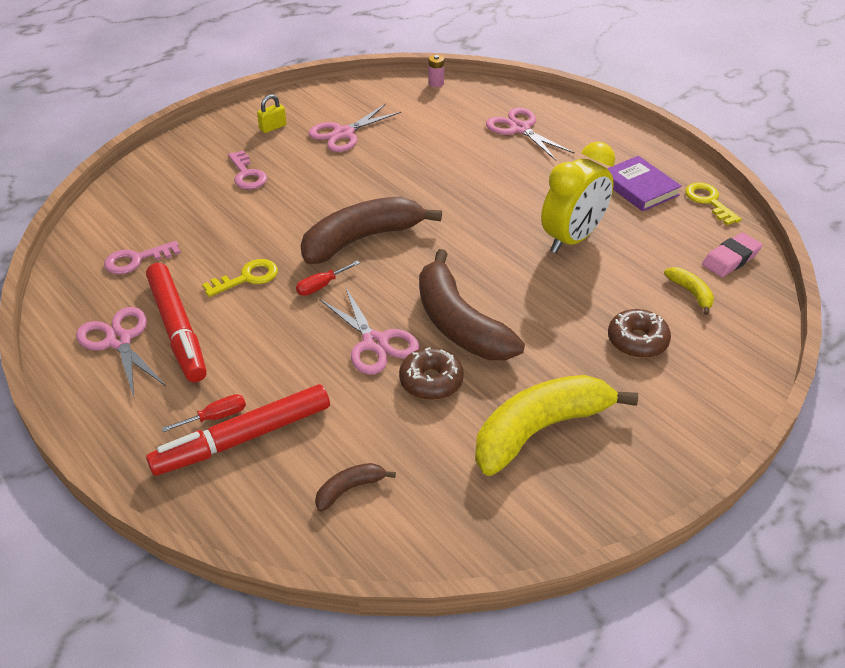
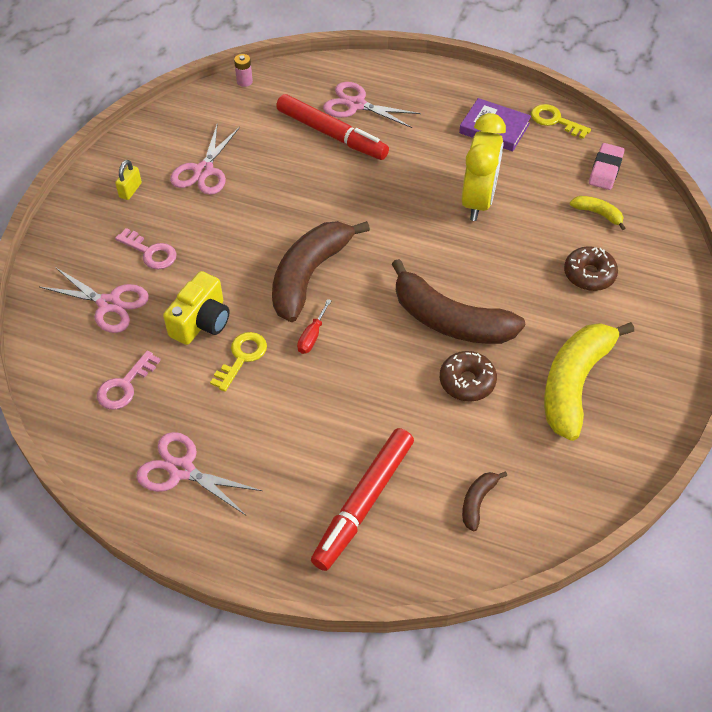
camera: 30 degrees left, 10 degrees up
red marker [146,263,207,383] -> red marker moved to [276,94,389,160]
red screwdriver [162,394,246,432] -> none
pink scissors [319,287,419,375] -> pink scissors moved to [39,267,149,333]
none -> yellow camera [163,271,230,345]

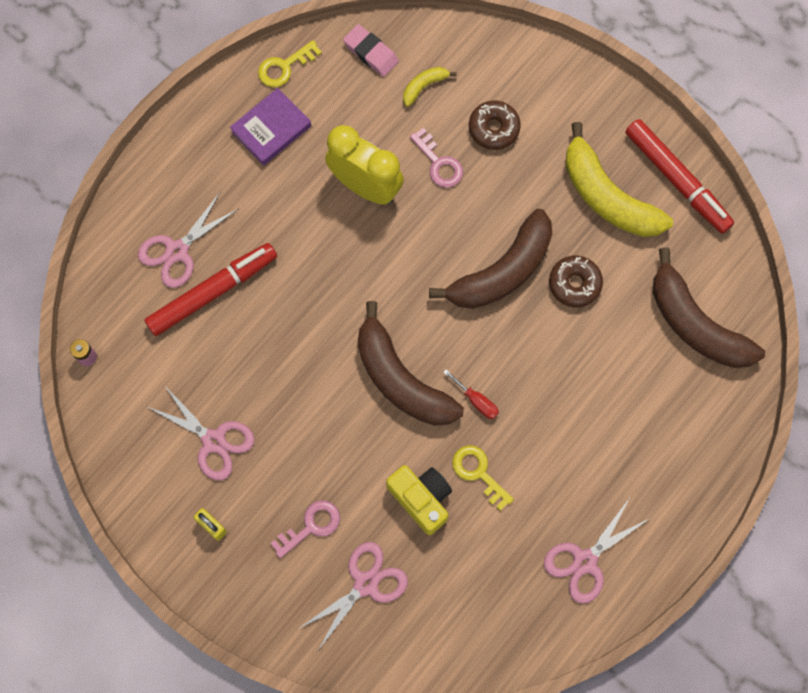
camera: 70 degrees left, 20 degrees up
pink key [97,350,161,409] -> pink key moved to [410,128,463,188]
red marker [311,428,414,571] -> red marker moved to [625,119,734,233]
brown banana [462,471,507,531] -> brown banana [653,247,765,368], size x2.27

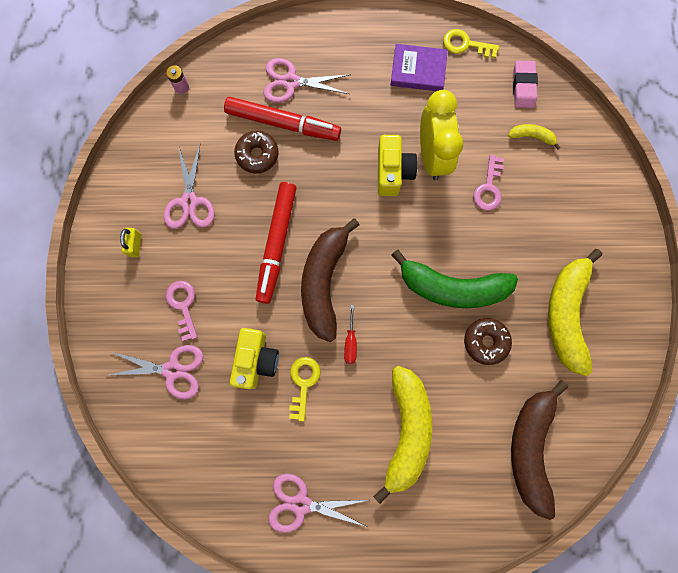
camera: 50 degrees right, 5 degrees up
pink key [270,500,340,558] -> pink key turned 120 degrees counterclockwise [166,281,198,341]
brown banana [429,209,552,309] -> green banana [391,250,518,308]
brown donut [469,100,521,150] -> brown donut moved to [234,131,279,174]
red marker [625,119,734,233] -> red marker moved to [256,182,296,304]
none -> yellow banana [373,366,432,504]
none -> yellow camera [378,135,418,196]

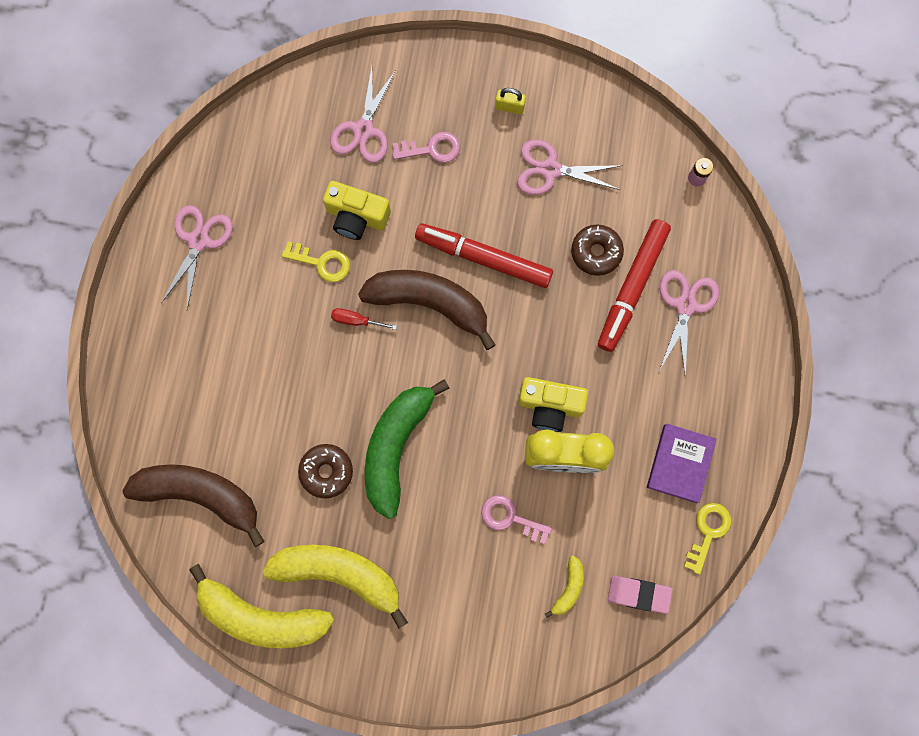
camera: 100 degrees right, 0 degrees up
yellow banana [373,366,432,504] -> yellow banana moved to [189,564,334,648]

